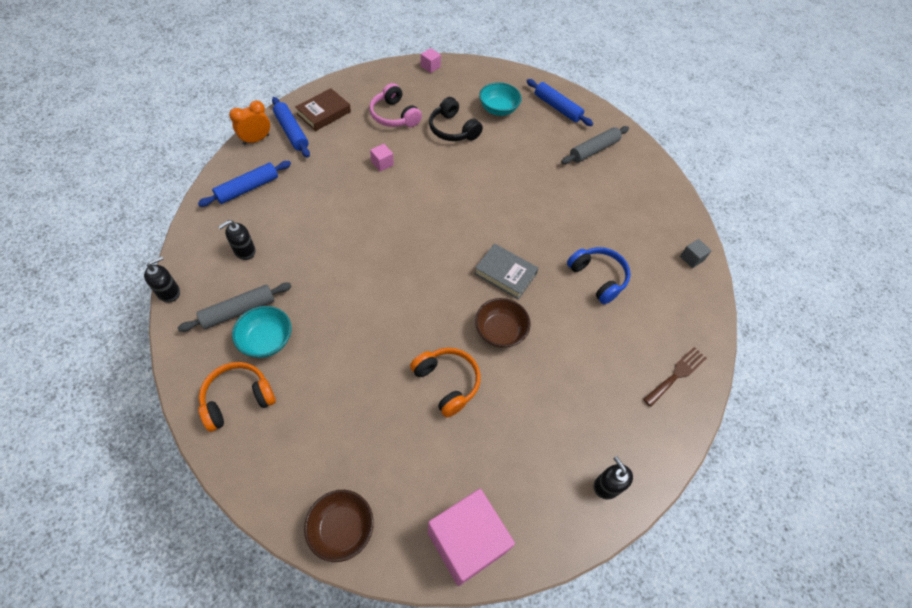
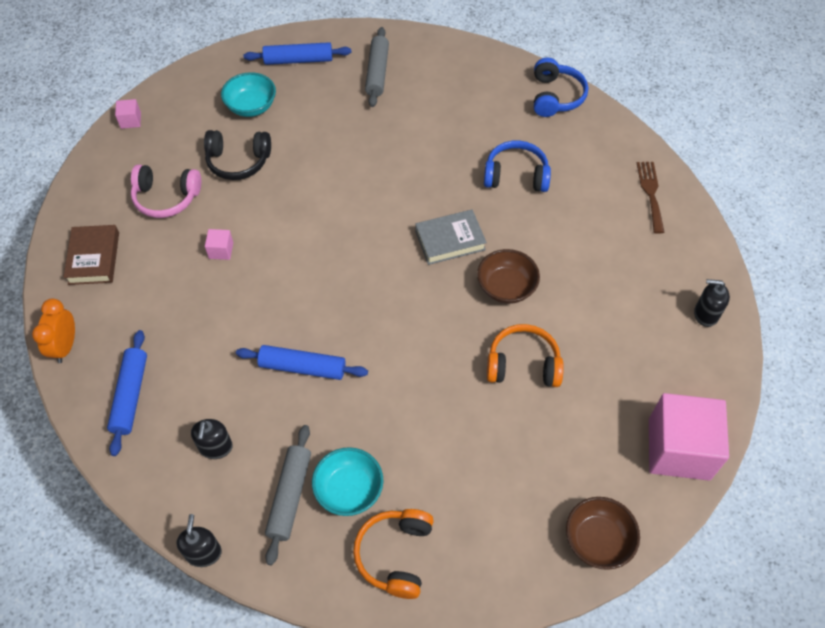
camera: 45 degrees left, 0 degrees up
blue rolling pin [272,97,310,158] -> blue rolling pin moved to [236,345,368,380]
grey cube [680,239,712,268] -> blue headphones [534,58,588,117]

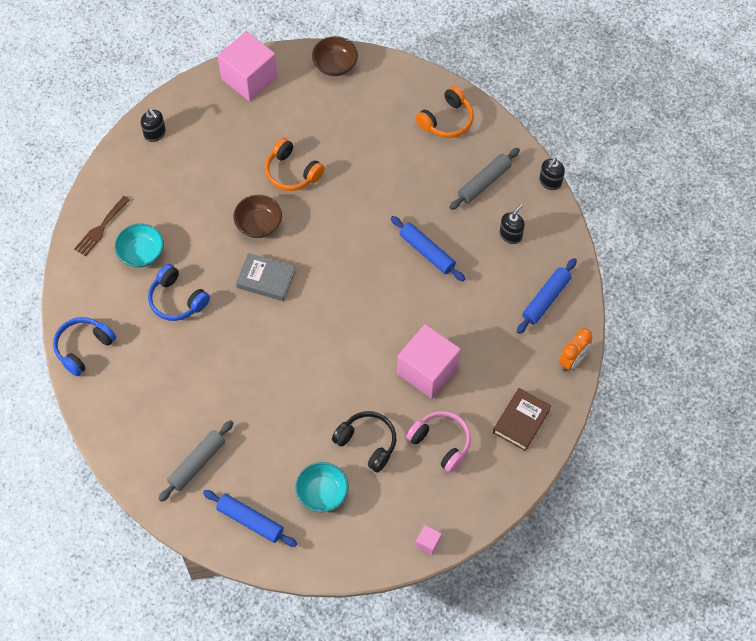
camera: 145 degrees left, 5 degrees up
pink cube [205,229,233,260] -> pink cube [397,324,461,399], size x2.46
turquoise bowl [312,447,383,516] -> turquoise bowl moved to [115,223,164,268]

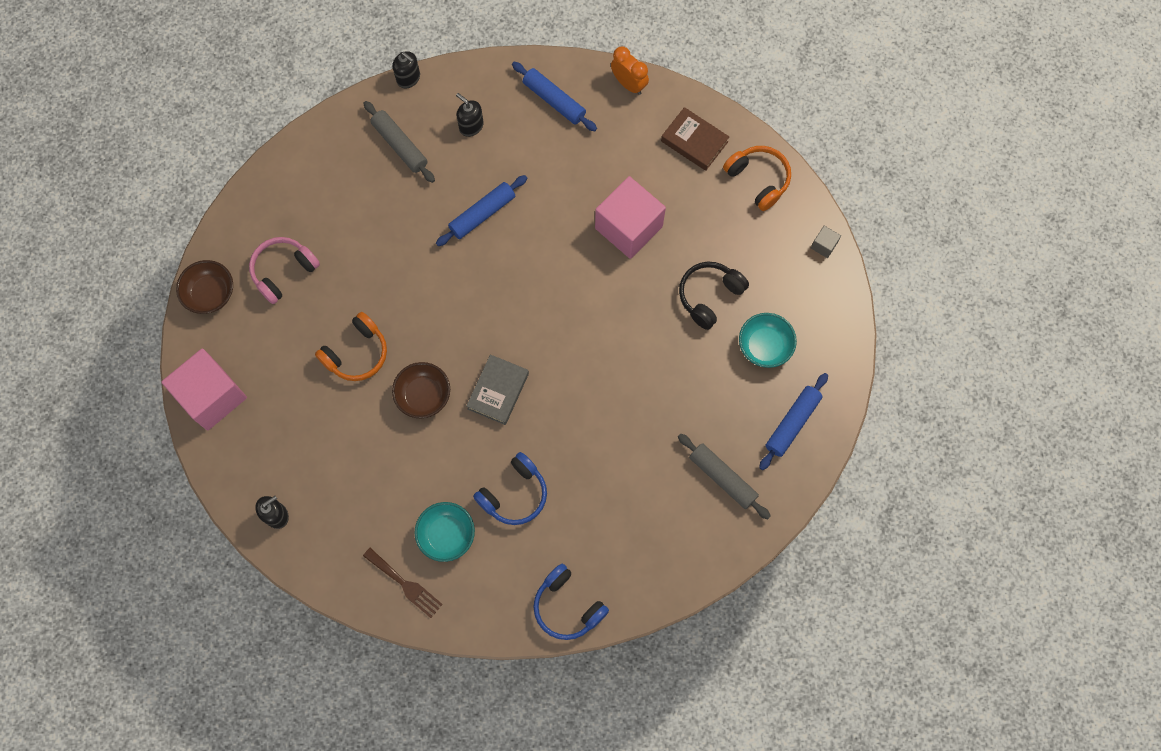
camera: 85 degrees left, 10 degrees up
pink headphones [406,411,471,473] -> pink headphones moved to [249,237,320,304]
orange headphones [416,86,474,138] -> orange headphones moved to [723,146,791,211]
pink cube [416,525,442,555] -> grey cube [811,226,841,258]

